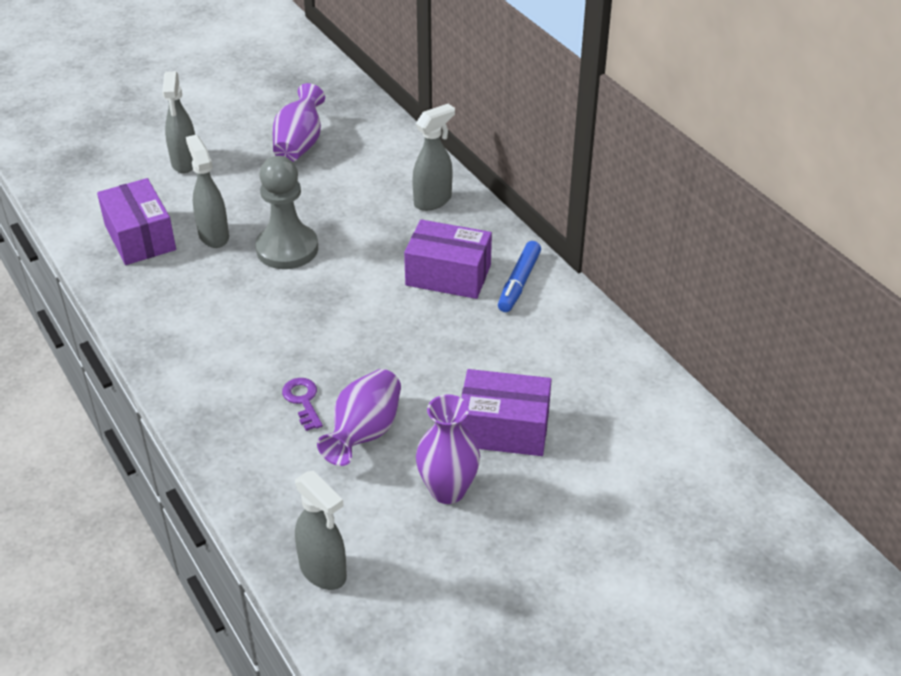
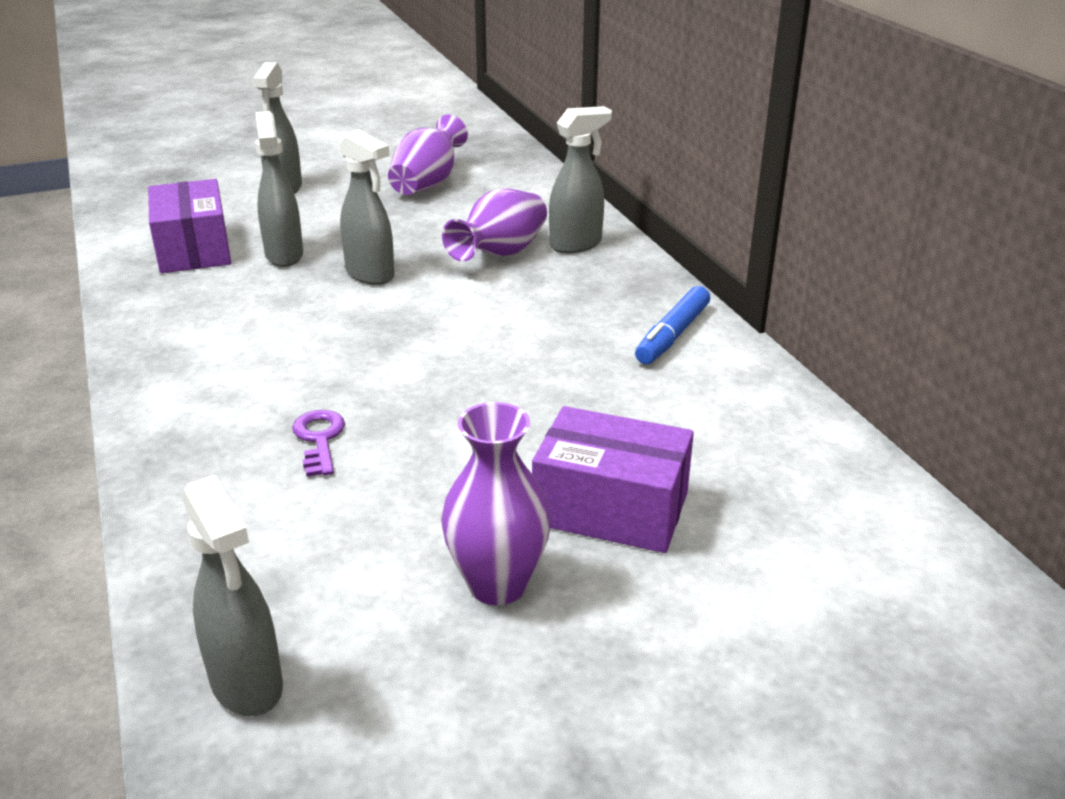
camera: 10 degrees right, 10 degrees down
grey pawn [255,156,318,269] -> grey spray bottle [339,129,395,285]
purple vase [317,369,401,466] -> purple vase moved to [442,188,547,262]
purple box [404,219,492,299] -> none

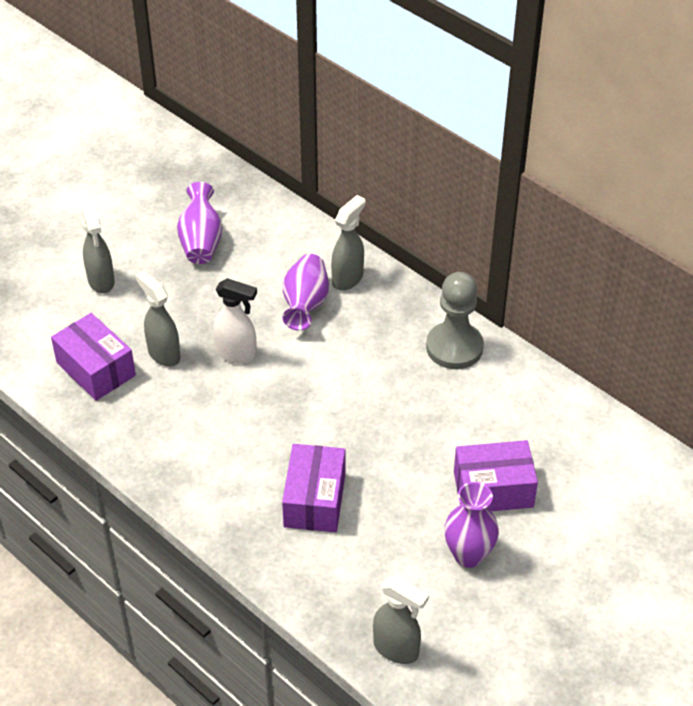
camera: 25 degrees left, 15 degrees up
purple key [292,410,345,477] -> purple box [282,444,345,532]
grey spray bottle [339,129,395,285] -> white spray bottle [214,278,257,364]
blue marker [635,286,710,364] -> grey pawn [426,272,484,369]

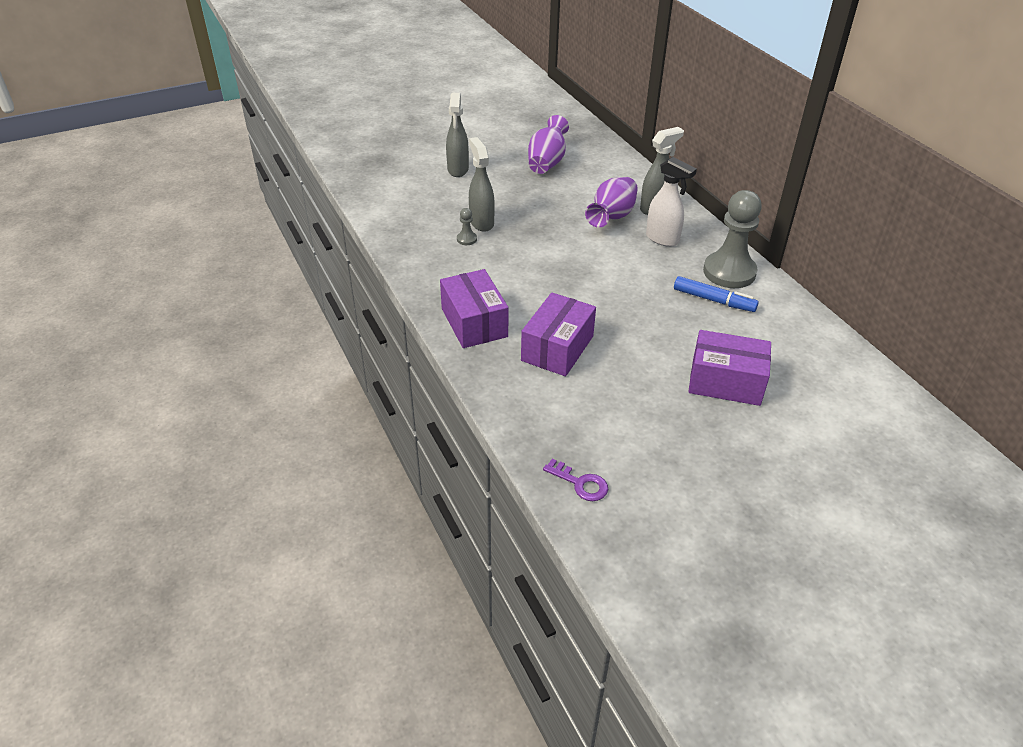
camera: 20 degrees right, 5 degrees down
purple box [51,313,136,401] -> purple box moved to [440,269,509,348]
white spray bottle [214,278,257,364] -> white spray bottle moved to [646,157,697,247]
grey spray bottle [373,576,429,664] -> purple key [543,459,608,501]
purple vase [444,482,499,568] -> none
none -> grey pawn [457,208,477,245]
none -> blue marker [674,276,759,312]

